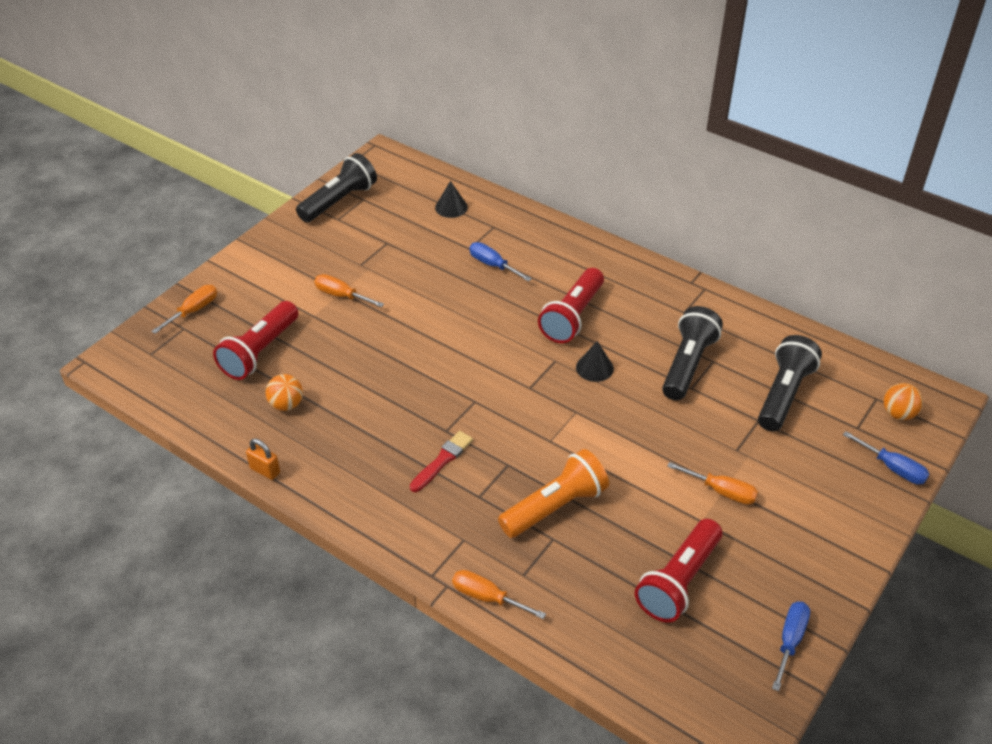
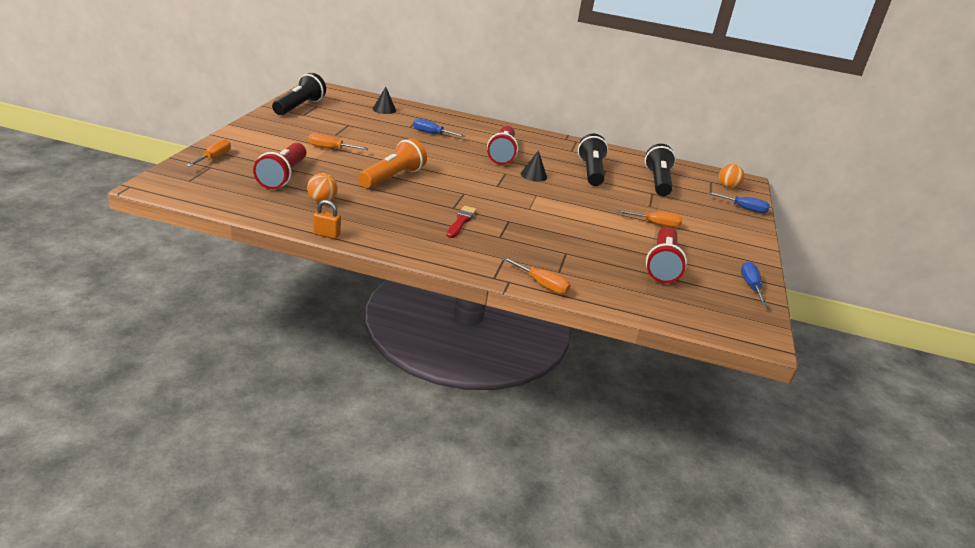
camera: 25 degrees left, 15 degrees down
orange screwdriver [452,570,546,619] -> orange screwdriver turned 150 degrees counterclockwise [503,257,571,294]
orange flashlight [498,449,609,538] -> orange flashlight moved to [358,138,427,188]

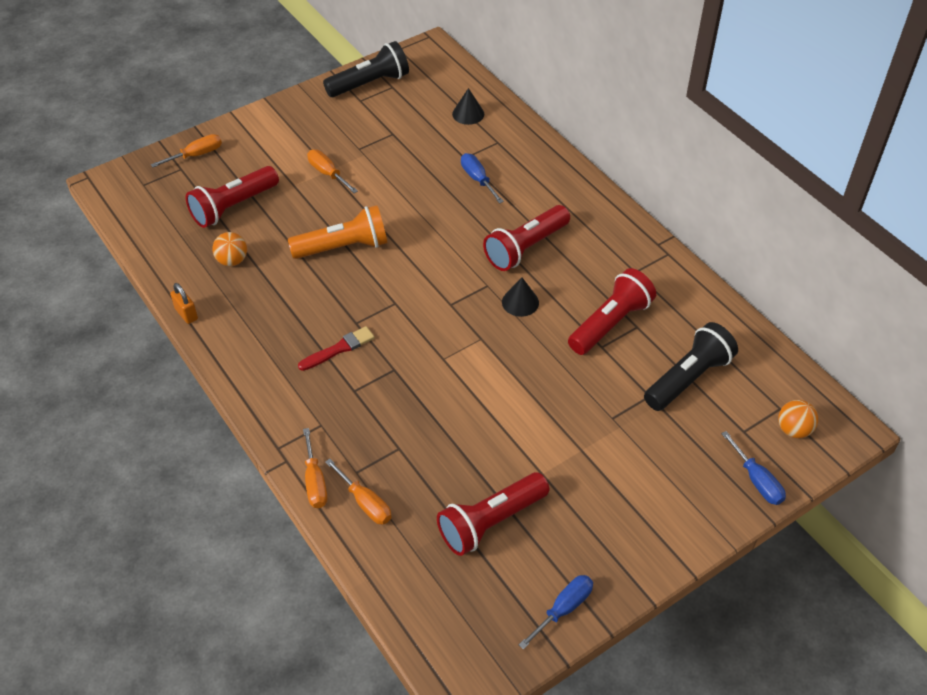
camera: 45 degrees right, 20 degrees up
black flashlight [578,134,608,186] -> red flashlight [568,268,656,355]
orange screwdriver [617,210,682,227] -> orange screwdriver moved to [325,458,391,524]

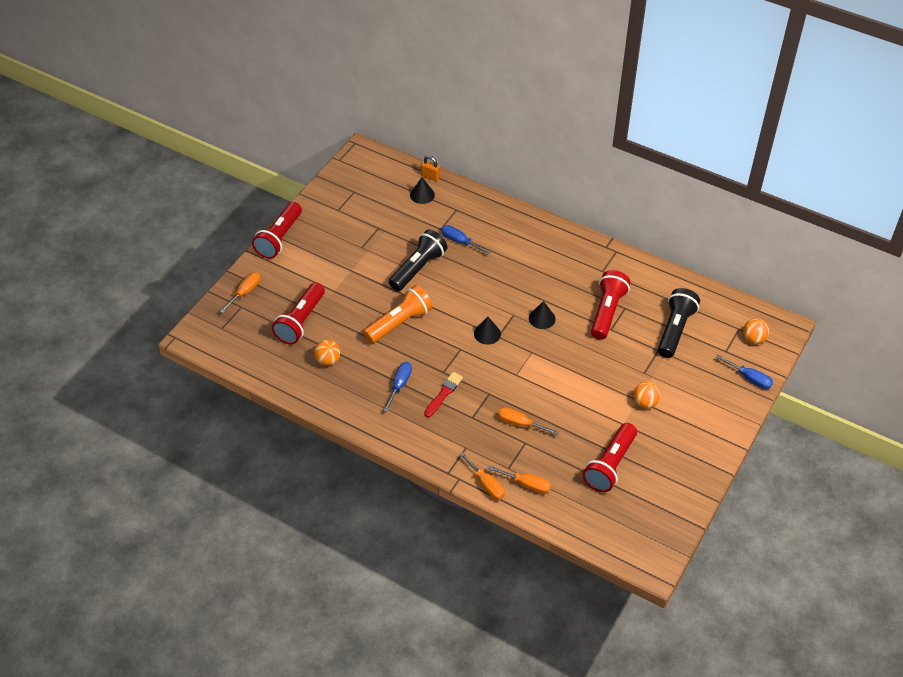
camera: 25 degrees left, 0 degrees up
orange padlock [170,283,198,324] -> orange padlock moved to [421,156,440,181]
orange screwdriver [307,150,358,193] -> orange screwdriver moved to [498,407,559,435]
black flashlight [323,41,409,97] -> black flashlight moved to [389,229,448,291]
red flashlight [483,205,570,271] -> red flashlight moved to [252,202,302,259]
blue screwdriver [519,575,593,650] -> blue screwdriver moved to [384,362,412,412]
none -> black cone [474,317,501,345]
none -> orange ball [634,382,660,408]

